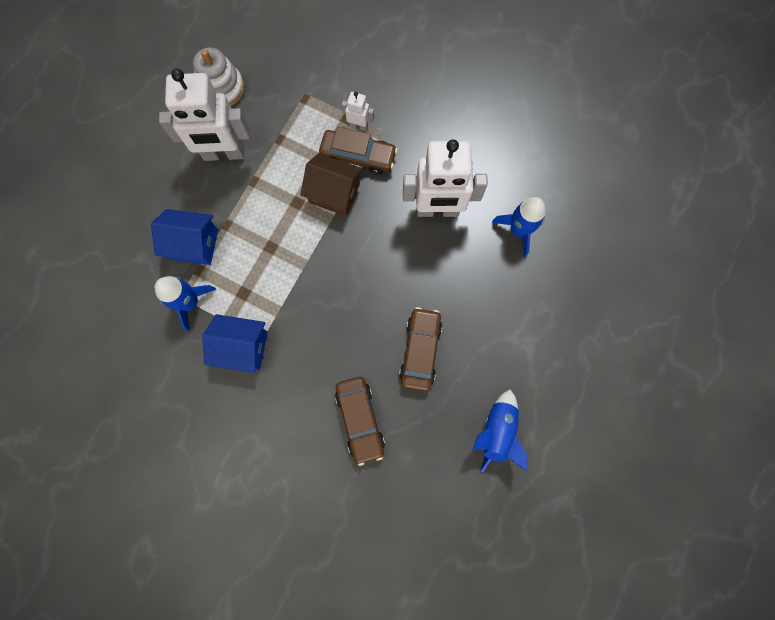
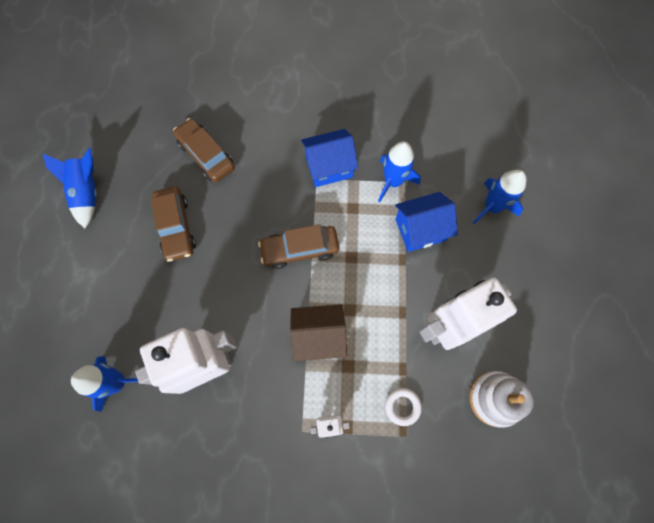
camera: 155 degrees right, 5 degrees down
brown car [319,127,398,175] -> brown car moved to [258,224,339,269]
none -> white ring [385,388,422,426]
none -> blue rocket [473,170,527,224]

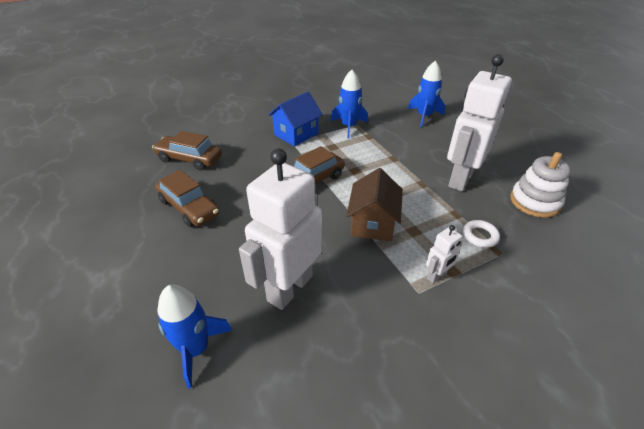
camera: 30 degrees left, 30 degrees down
blue rocket [42,148,97,228] -> none
brown house [290,304,347,361] -> brown house turned 45 degrees counterclockwise [346,168,403,241]
blue house [395,192,458,252] -> none

